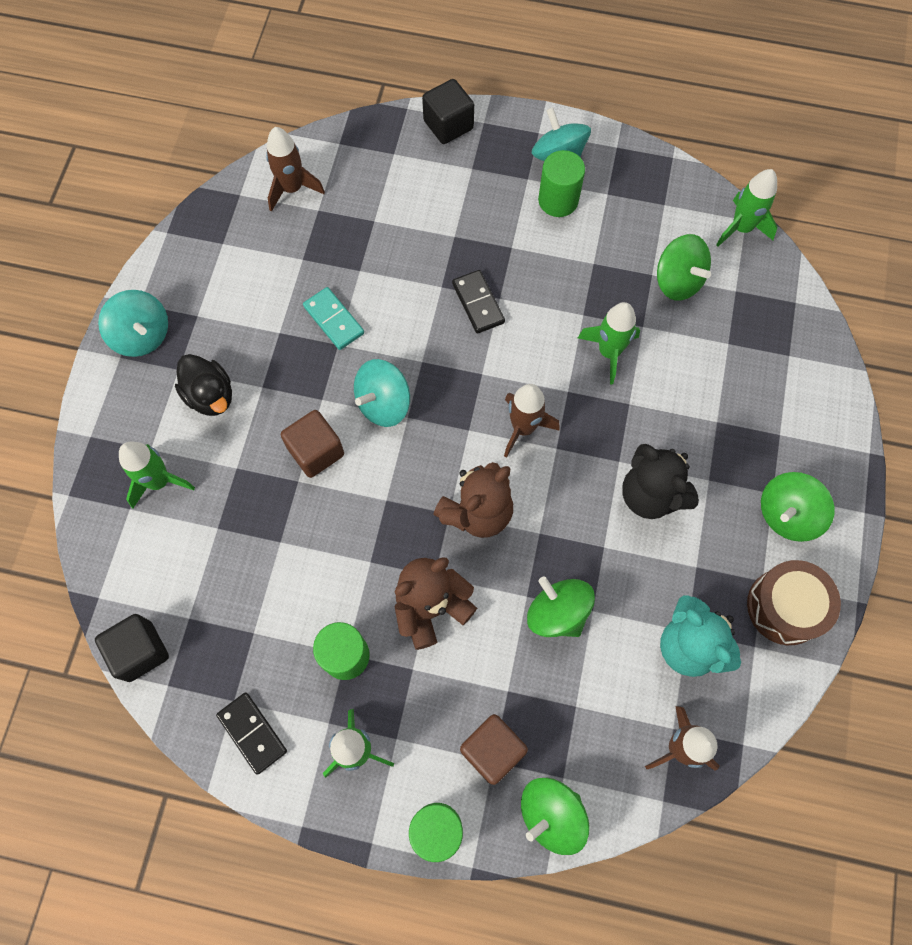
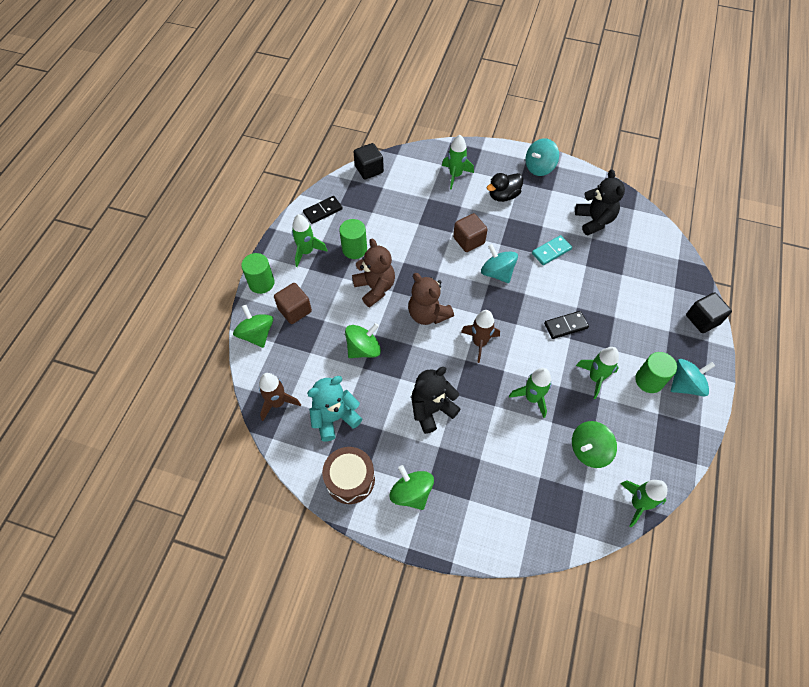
camera: 95 degrees right, 10 degrees down
brown rocket [266,127,325,212] -> none
none -> black teddy bear [575,169,625,235]
none -> green rocket [576,347,619,399]

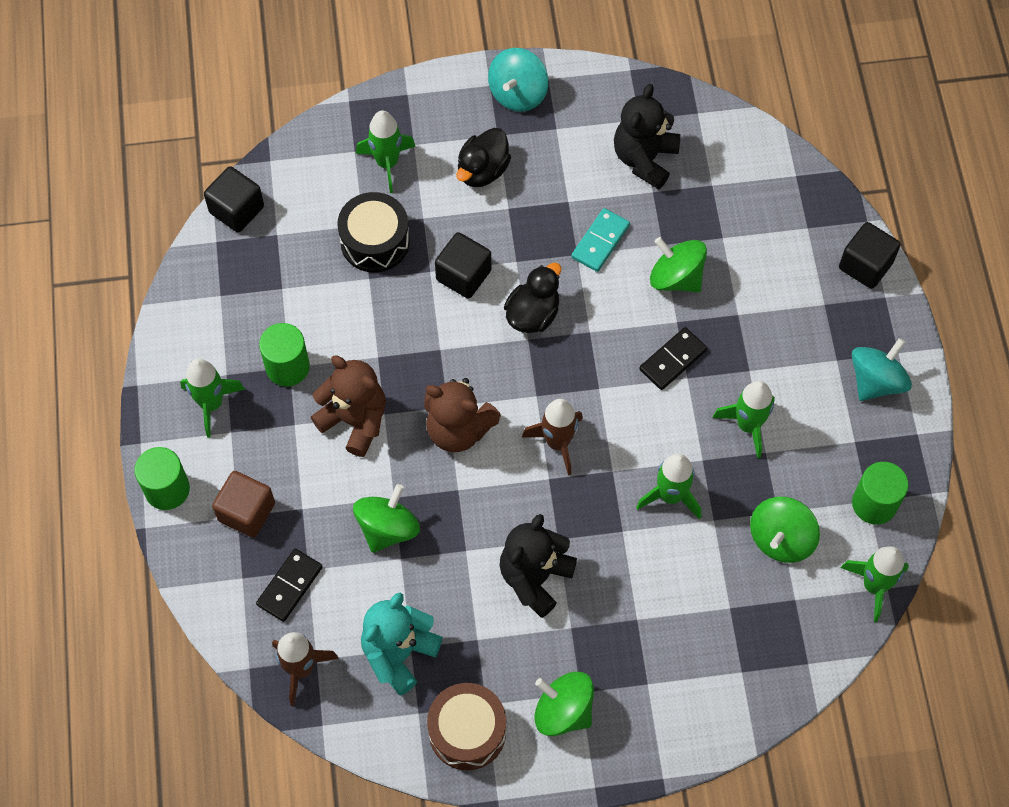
camera: 25 degrees left, 5 degrees up
green spinning top [233,305,273,348] -> green spinning top moved to [650,237,707,292]
black domino [303,196,343,224] -> black domino moved to [256,548,323,622]
brown cube [453,213,488,252] -> black cube [435,232,491,299]
turquoise spinning top [481,244,518,283] -> black duck [504,262,561,333]
black teddy bear [575,169,625,235] -> black teddy bear turned 120 degrees counterclockwise [614,84,680,190]
green cylinder [635,352,677,393] -> green cylinder moved to [852,462,908,525]
none -> black drum [337,192,410,273]

